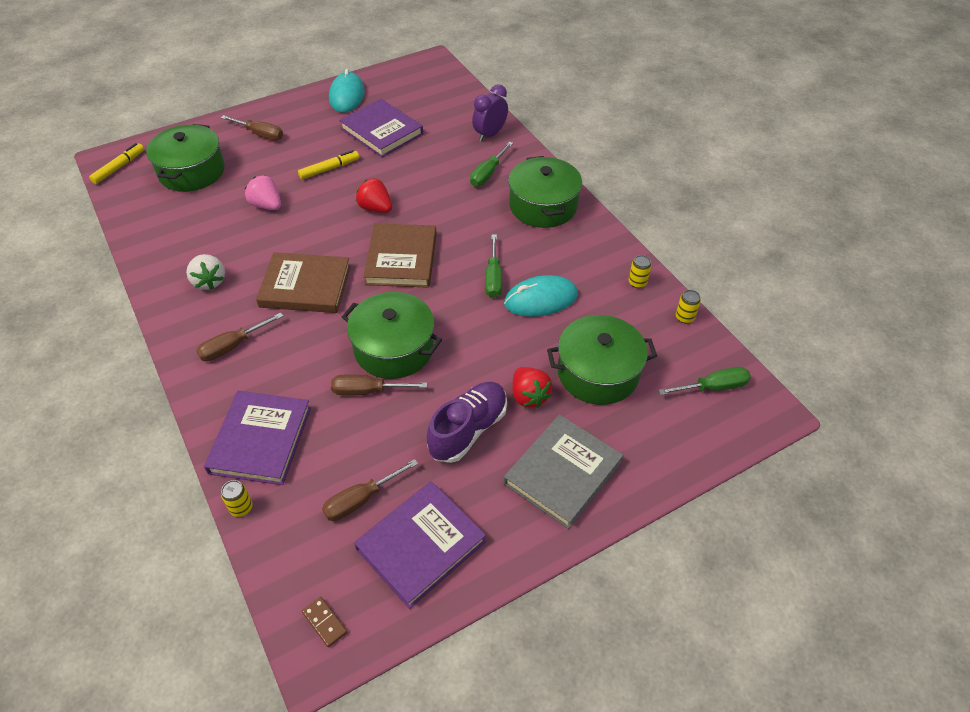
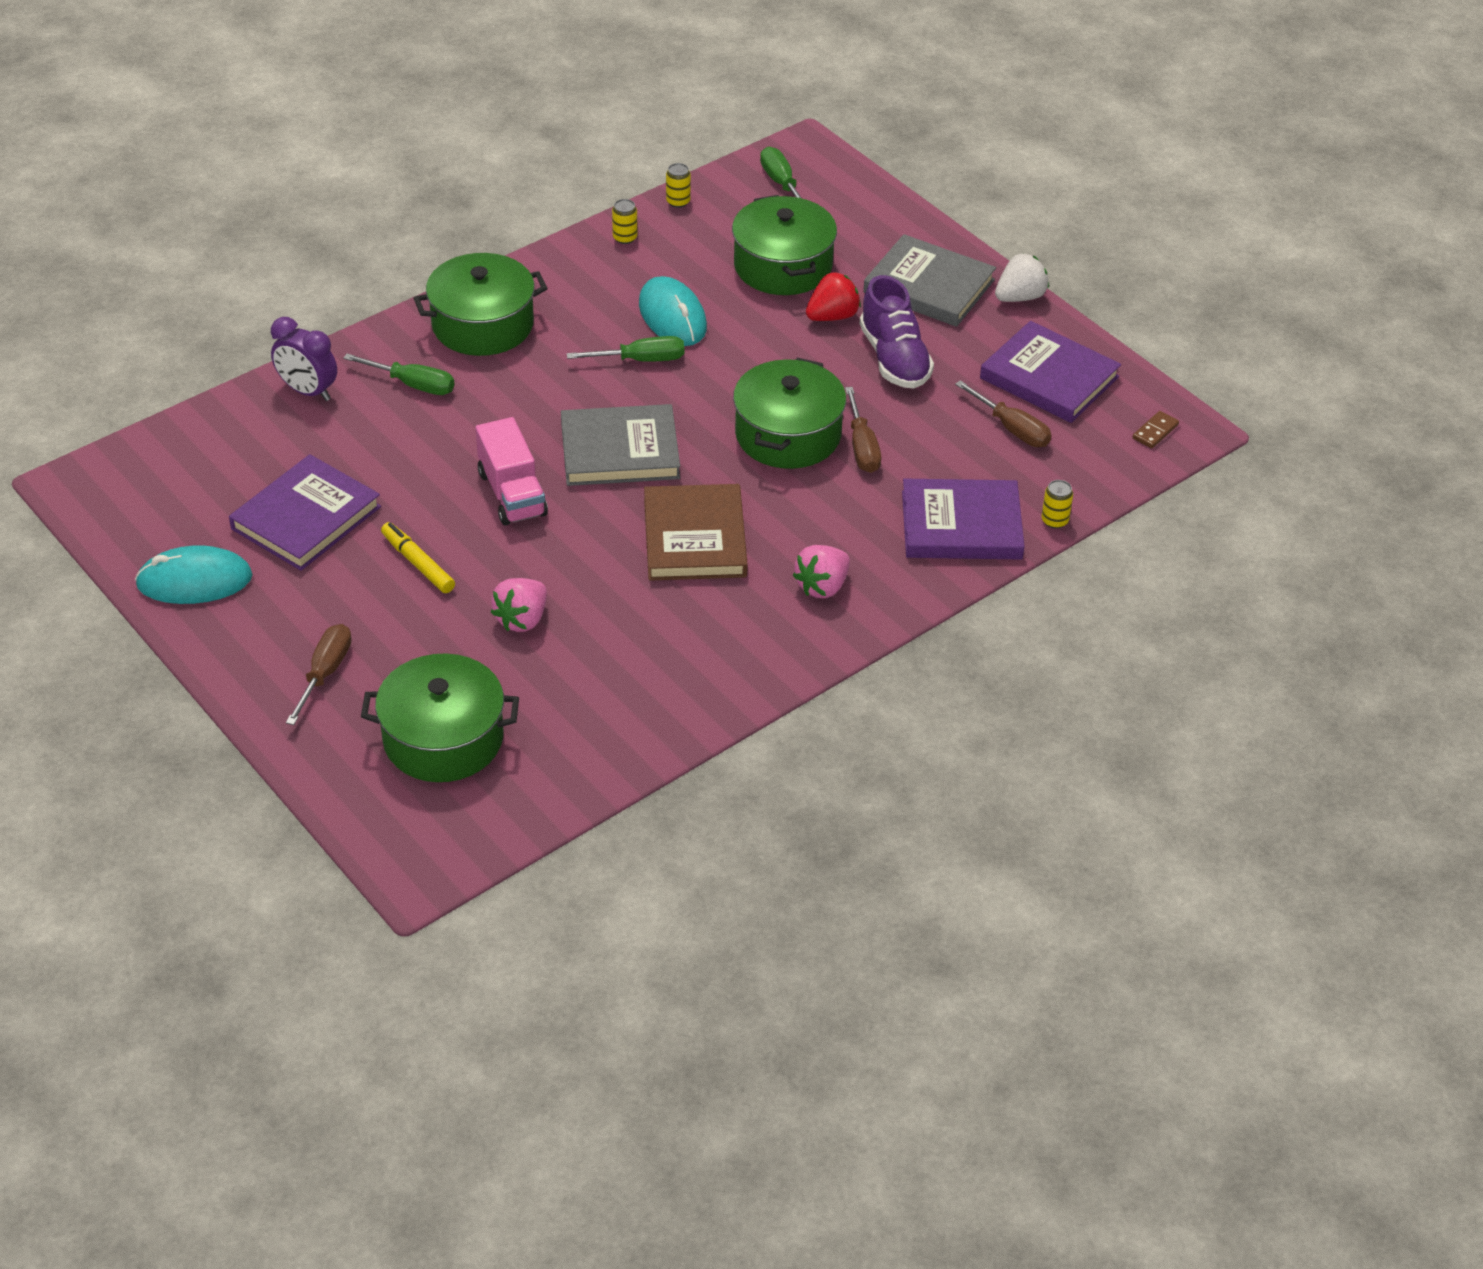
camera: 100 degrees left, 5 degrees down
yellow marker [89,143,144,184] -> none
white strawberry [186,254,225,290] -> white strawberry moved to [995,254,1049,302]
brown screwdriver [196,312,283,361] -> pink strawberry [793,545,850,598]
red strawberry [356,178,392,213] -> pink truck [475,417,548,526]
brown book [363,223,436,288] -> grey book [561,404,680,486]
purple shoe [427,382,507,463] -> purple shoe turned 135 degrees counterclockwise [860,275,934,388]

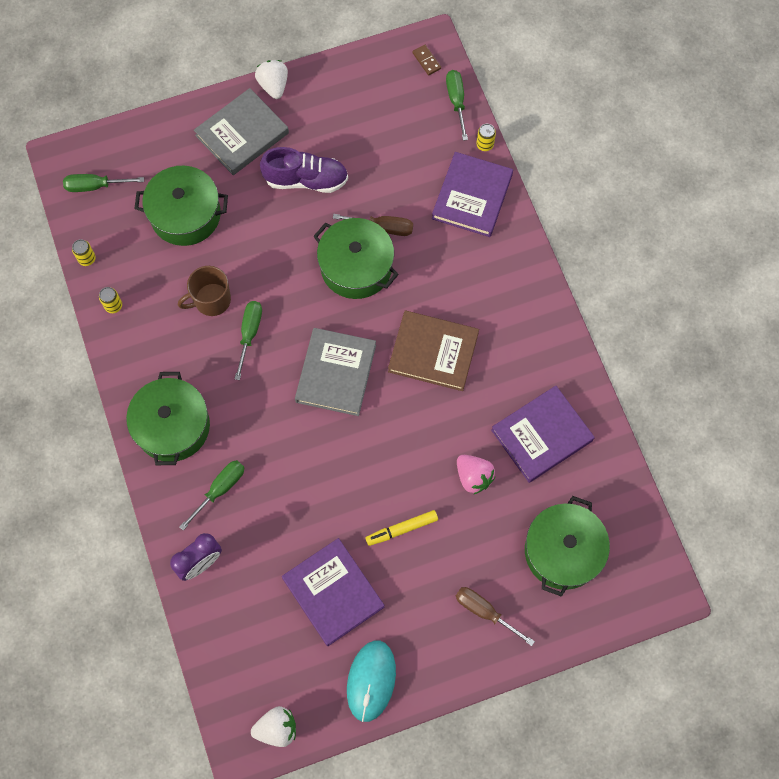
camera: 70 degrees left, 25 degrees up
pink truck [475,417,548,526] -> none
turquoise mouse [639,276,707,346] -> brown mug [178,266,231,316]
pink strawberry [793,545,850,598] -> none
red strawberry [806,272,861,321] -> none
brown screwdriver [955,380,1052,447] -> none
purple book [980,321,1121,423] -> purple book moved to [491,386,595,483]
none -> white strawberry [251,706,296,747]
none -> green screwdriver [446,70,468,141]

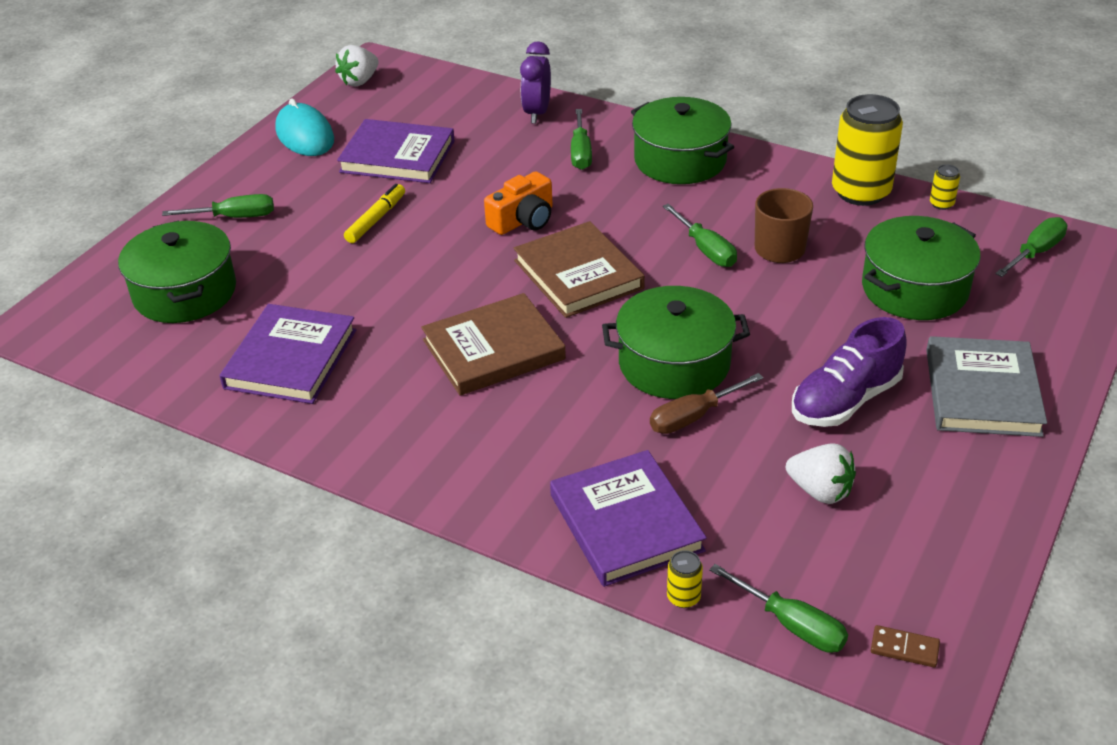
camera: 140 degrees right, 30 degrees down
yellow can [99,287,122,313] -> yellow can [832,94,903,206], size x2.44
white strawberry [255,60,288,99] -> white strawberry moved to [786,443,856,504]
grey book [295,328,376,416] -> brown book [514,221,645,318]
brown screwdriver [456,587,535,646] -> green screwdriver [162,194,274,218]
pink strawberry [457,455,495,494] -> none
none -> orange camera [484,171,553,235]

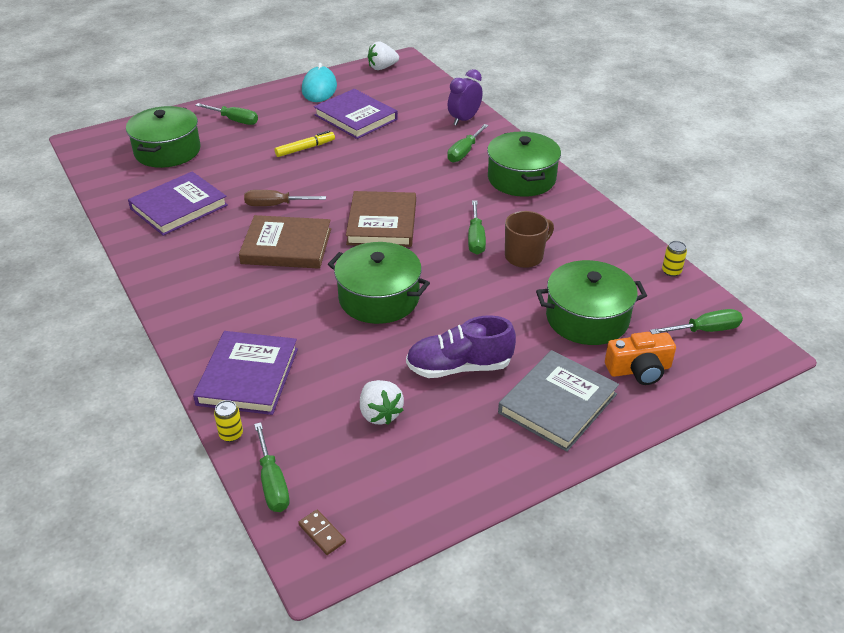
camera: 30 degrees right, 0 degrees up
orange camera [484,171,553,235] -> orange camera moved to [605,332,676,385]
brown screwdriver [650,373,763,434] -> brown screwdriver moved to [244,190,326,206]
yellow can [832,94,903,206] -> none

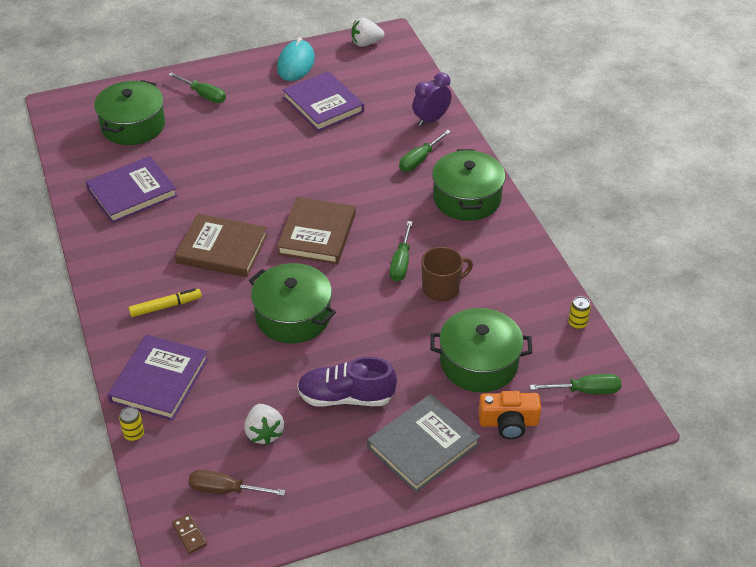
camera: 10 degrees right, 5 degrees up
brown screwdriver [244,190,326,206] -> brown screwdriver moved to [188,470,286,496]
green screwdriver [254,422,290,512] -> none
yellow marker [275,131,335,157] -> yellow marker moved to [129,288,202,317]

